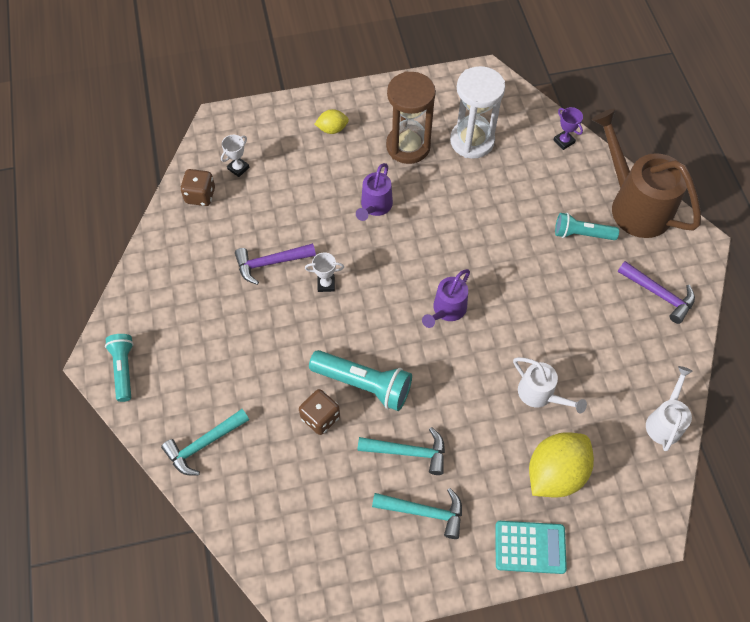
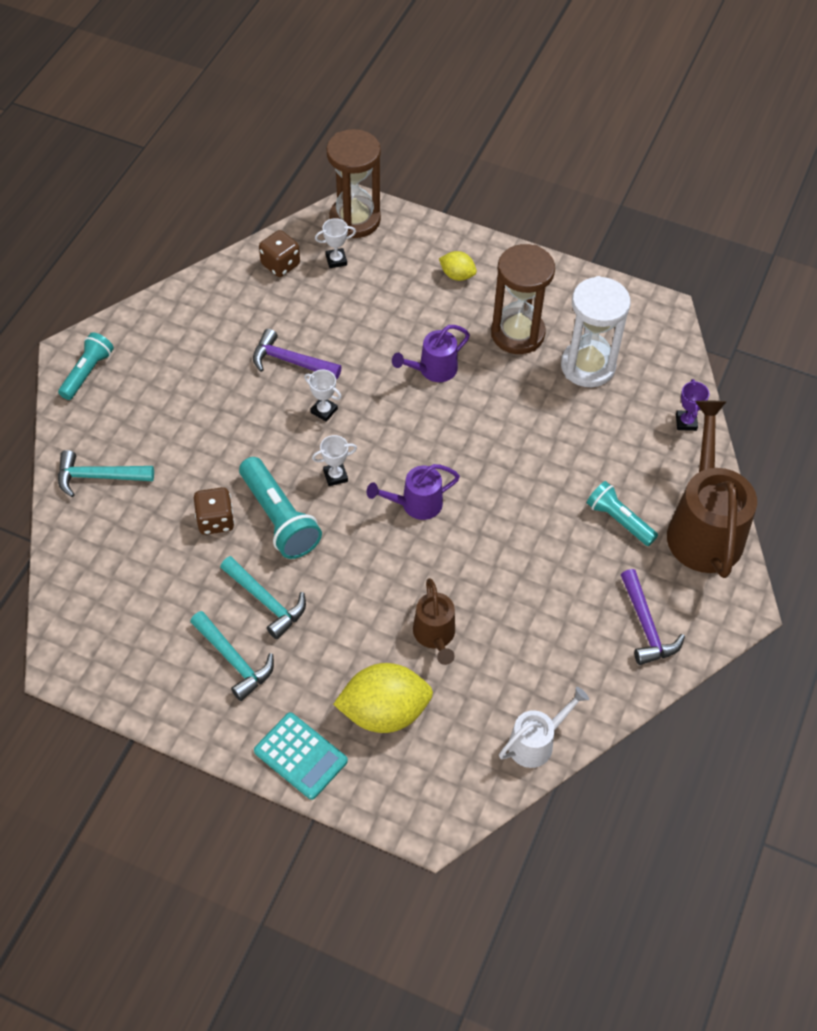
camera: 35 degrees right, 5 degrees down
white watering can [513,357,587,414] -> brown watering can [413,578,455,665]
none -> white trophy [312,435,357,486]
none -> brown hourglass [326,129,381,238]

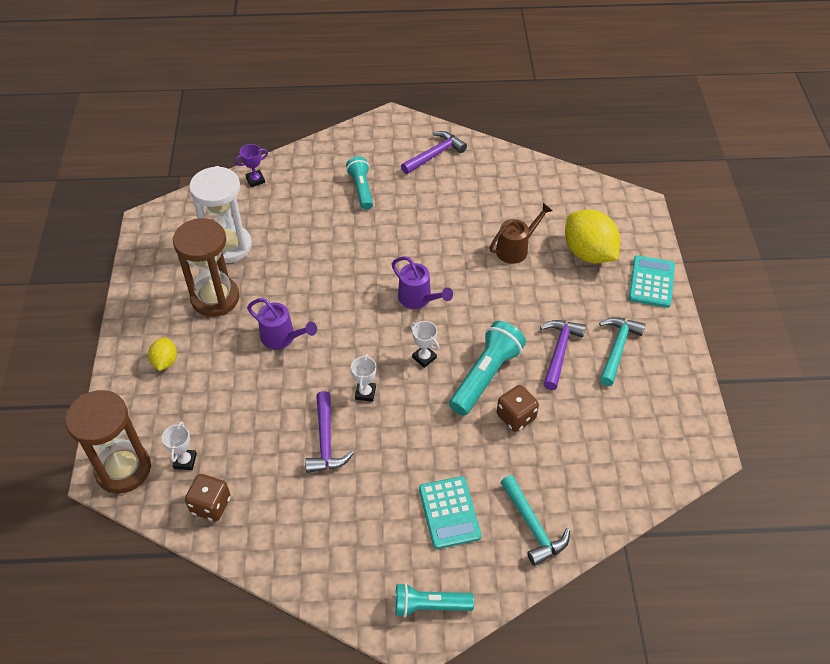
camera: 115 degrees left, 5 degrees down
turquoise hammer [220,556,306,639] -> purple hammer [540,320,586,390]
white trophy [315,218,356,268] -> white trophy turned 45 degrees clockwise [162,421,197,470]
white watering can [499,687,589,768] -> none
turquoise flashlight [587,481,658,546] -> turquoise flashlight turned 150 degrees clockwise [346,156,373,210]
brown watering can [667,401,757,578] -> none
none -> turquoise calculator [419,476,481,549]

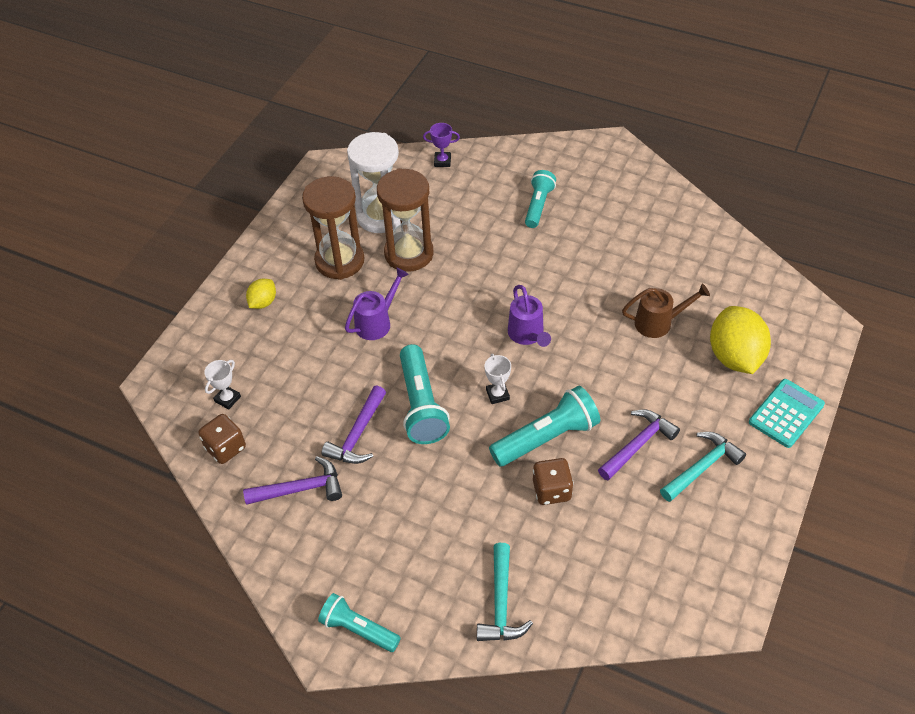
camera: 30 degrees right, 0 degrees up
brown hourglass [65,390,151,493] -> brown hourglass moved to [377,168,434,272]
purple watering can [247,298,317,349] -> purple watering can turned 105 degrees counterclockwise [345,267,409,340]
white trophy [351,354,376,402] -> turquoise flashlight [400,344,450,444]
purple hammer [401,131,467,174] -> purple hammer moved to [243,456,342,505]
turquoise calculator [419,476,481,549] -> none

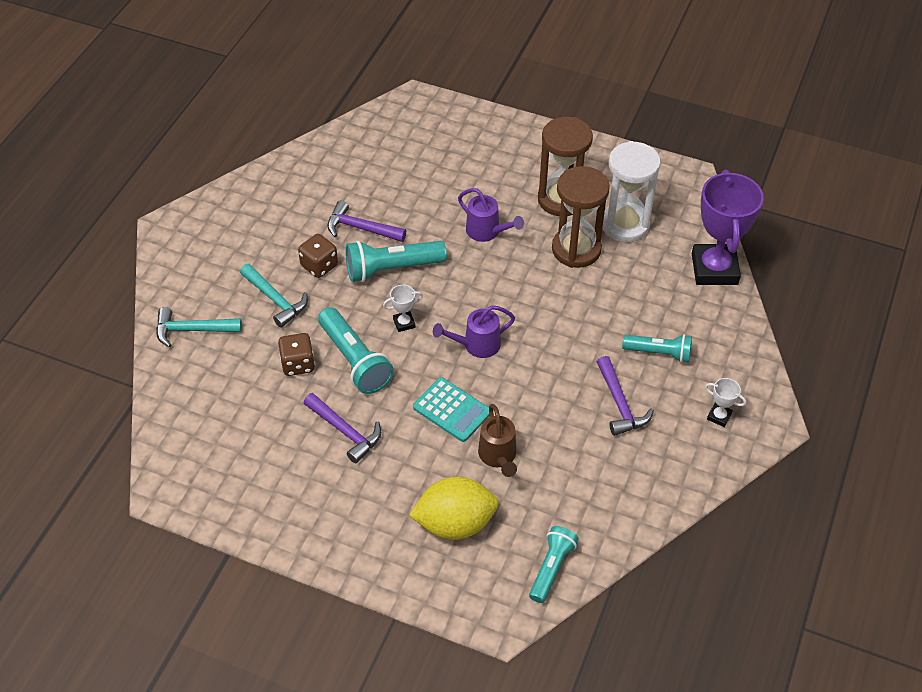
camera: 85 degrees right, 0 degrees up
brown dice [198,414,246,464] -> brown dice moved to [298,234,338,278]
white trophy [204,360,241,410] -> white trophy moved to [705,378,746,427]
purple hammer [243,456,342,505] -> purple hammer moved to [597,356,654,436]
yellow lemon [246,279,276,309] -> none
turquoise flashlight [318,593,401,652] -> turquoise flashlight moved to [529,526,579,603]
purple trophy [423,123,460,167] -> purple trophy [692,170,764,285], size x2.41
turquoise hammer [660,432,746,502] -> turquoise hammer moved to [240,264,308,328]
turquoise calculator [749,379,825,448] -> turquoise calculator moved to [413,377,490,442]

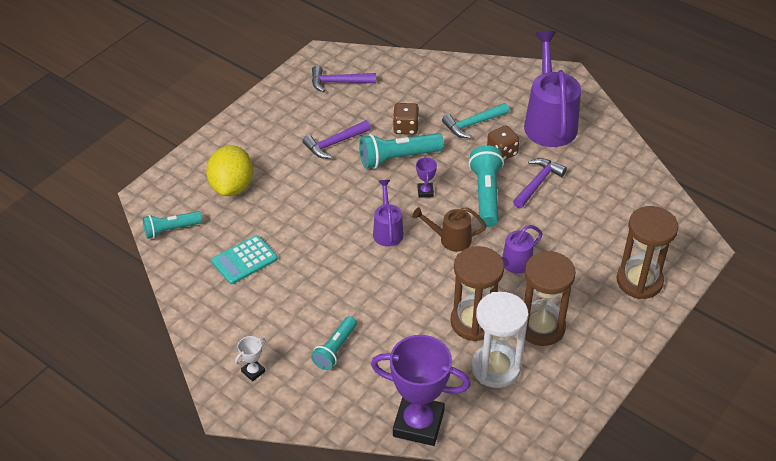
camera: 105 degrees right, 5 degrees down
turquoise hammer [156,307,242,348] -> none
white trophy [383,285,423,332] -> purple trophy [416,156,437,198]
turquoise calculator [413,377,490,442] -> turquoise calculator moved to [211,235,278,284]
brown watering can [478,404,517,477] -> brown watering can moved to [412,207,487,252]
turquoise flashlight [529,526,579,603] -> turquoise flashlight turned 120 degrees clockwise [143,211,202,239]
purple hammer [597,356,654,436] -> purple hammer moved to [312,66,376,93]
none -> purple watering can [524,31,581,147]
none -> brown hourglass [617,206,678,299]

